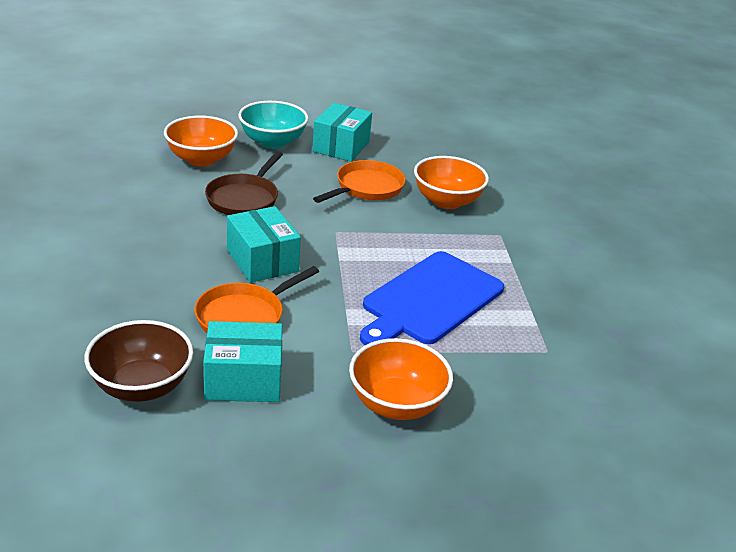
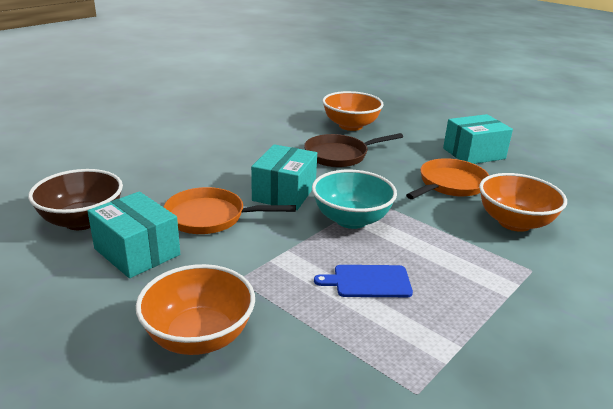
camera: 50 degrees right, 5 degrees down
turquoise bowl [238,101,309,149] -> turquoise bowl moved to [312,170,397,229]
orange pan [313,160,406,203] -> orange pan turned 45 degrees counterclockwise [406,158,490,199]
blue cutting board [360,251,504,345] -> blue cutting board [314,265,413,297], size x0.49

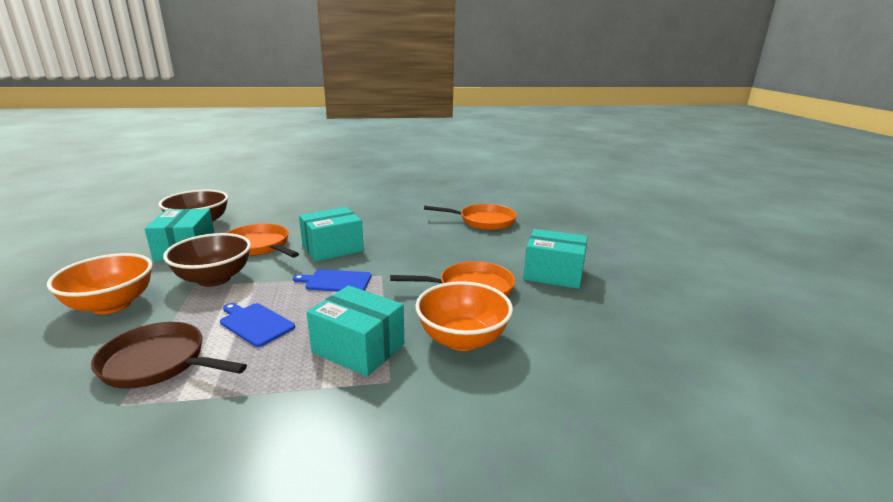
camera: 40 degrees right, 5 degrees down
brown pan [304,133,403,167] -> brown pan moved to [91,322,247,389]
turquoise bowl [312,170,397,229] -> blue cutting board [293,269,371,292]
orange bowl [322,91,384,131] -> orange pan [424,204,517,230]
none -> brown bowl [163,233,251,287]
none -> turquoise box [307,285,404,376]

